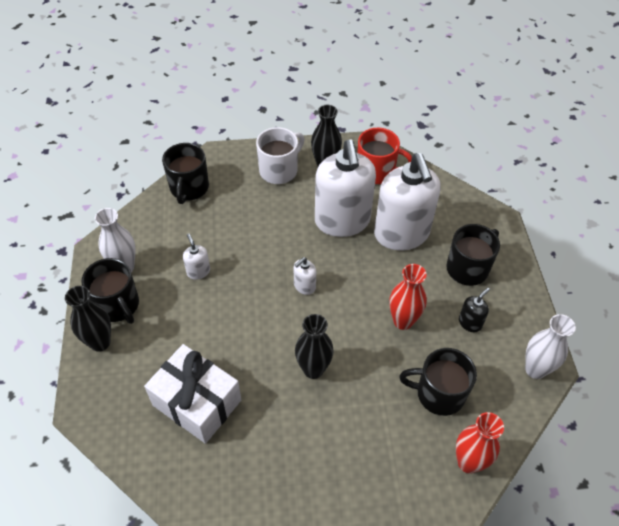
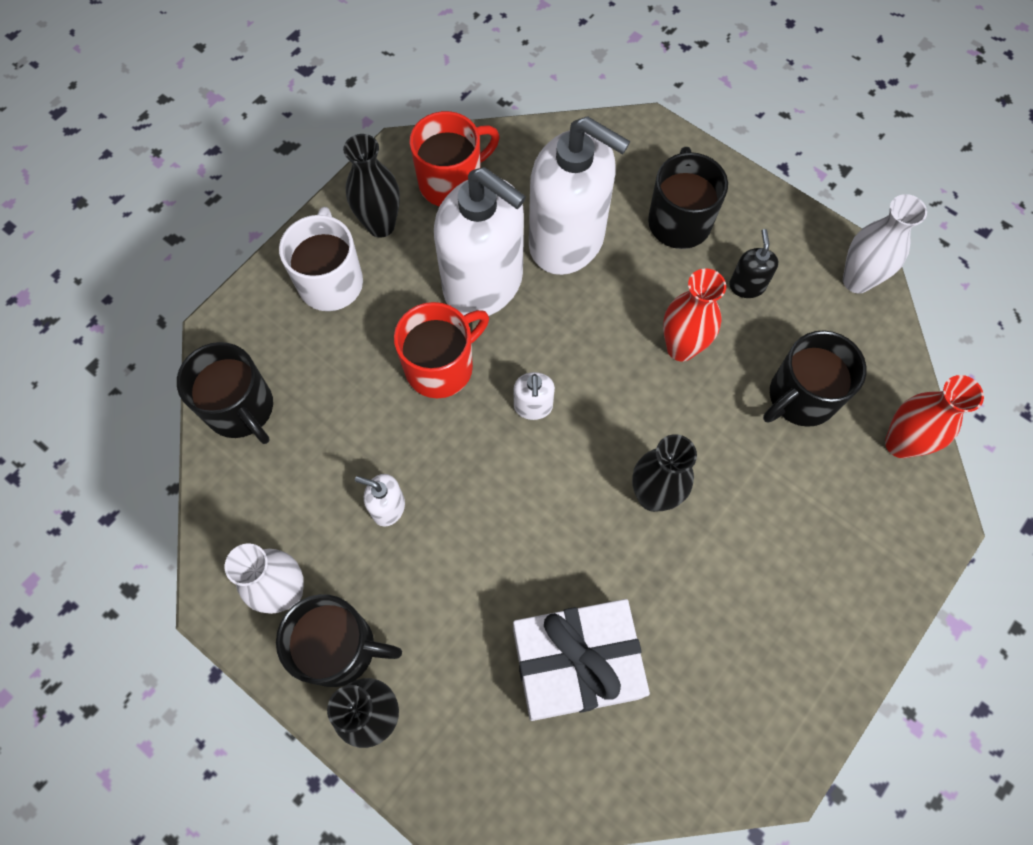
camera: 45 degrees left, 15 degrees up
none -> red mug [394,302,489,398]

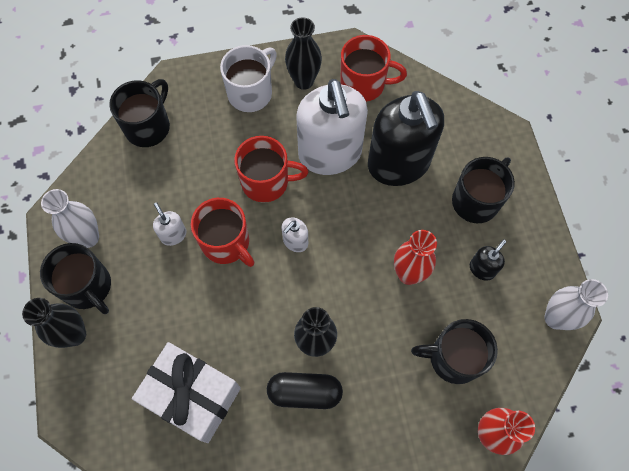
camera: 40 degrees right, 0 degrees up
black mug [177,342,273,444] -> black mug turned 150 degrees counterclockwise [109,79,170,147]
white soap dispenser [529,116,630,275] -> black soap dispenser [368,91,444,186]
none -> red mug [191,198,254,267]
none -> black capsule [267,372,343,409]

